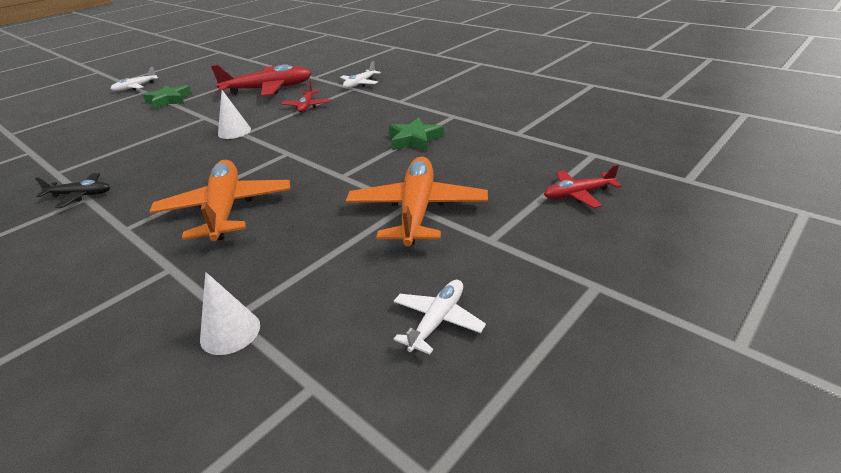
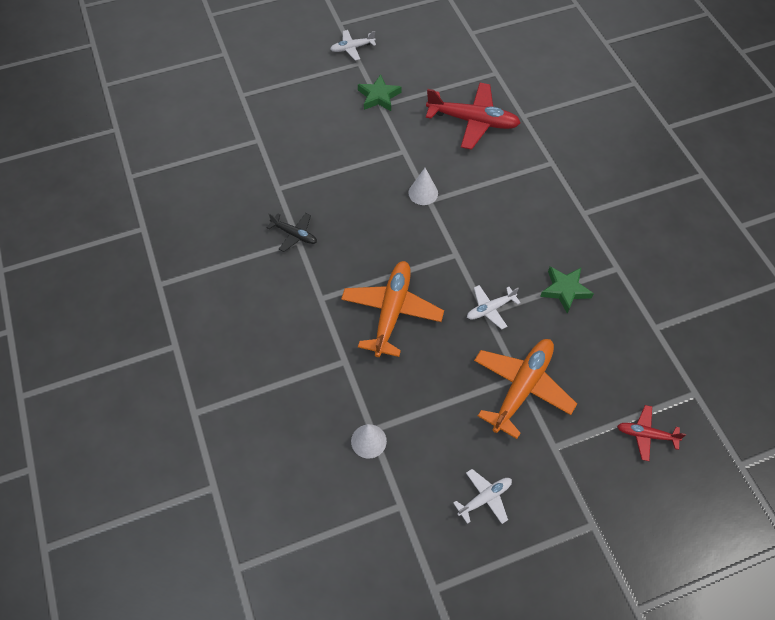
camera: 25 degrees right, 25 degrees up
red plane [281,80,331,113] -> none
white plane [340,61,381,89] -> white plane moved to [467,285,521,329]

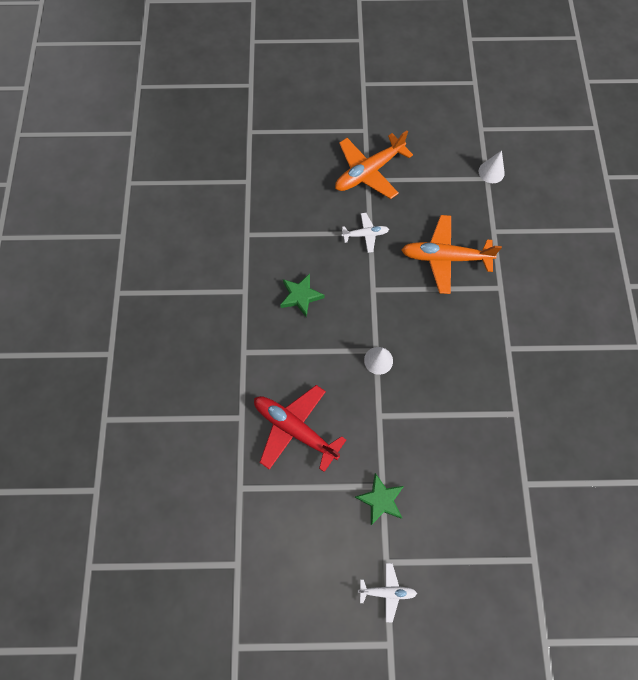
camera: 160 degrees left, 10 degrees up
black plane [267,213,317,252] -> none
orange plane [341,261,444,357] -> orange plane turned 60 degrees clockwise [401,215,502,294]
white plane [453,469,512,524] -> none
green star [540,267,594,314] -> green star moved to [280,273,324,317]
red plane [617,405,686,461] -> none

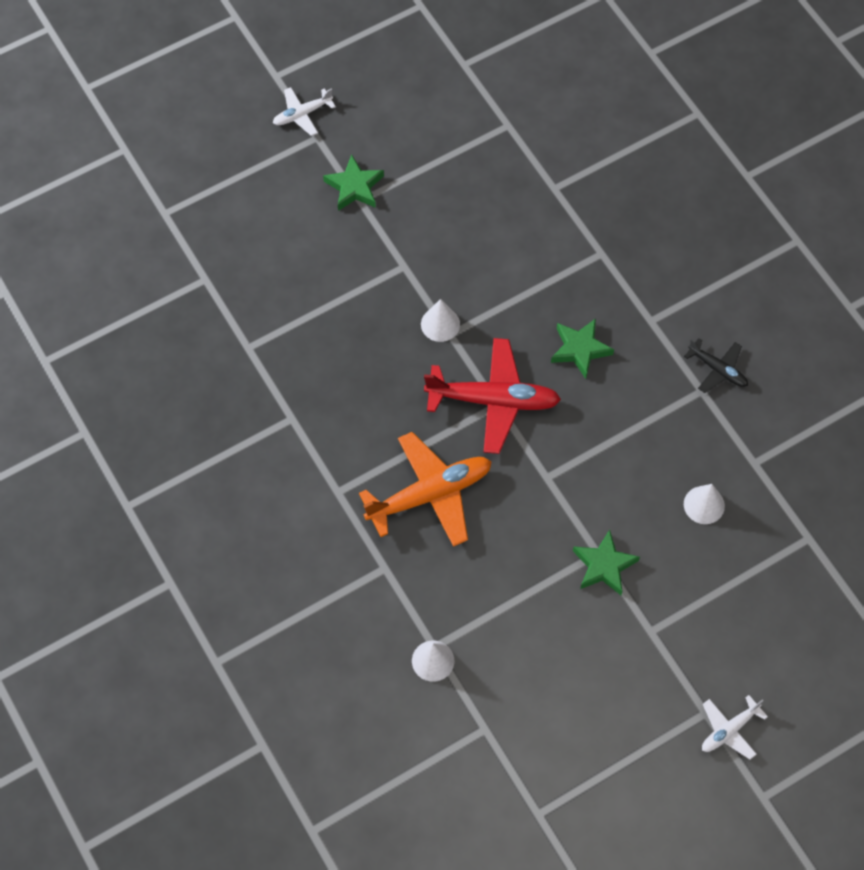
camera: 150 degrees right, 5 degrees down
red plane [254,385,346,472] -> red plane moved to [424,338,561,454]
orange plane [335,130,413,199] -> green star [573,530,640,595]
white plane [341,213,389,253] -> white plane moved to [702,695,768,759]
none -> black plane [684,338,748,393]
none -> white cone [684,484,725,524]

